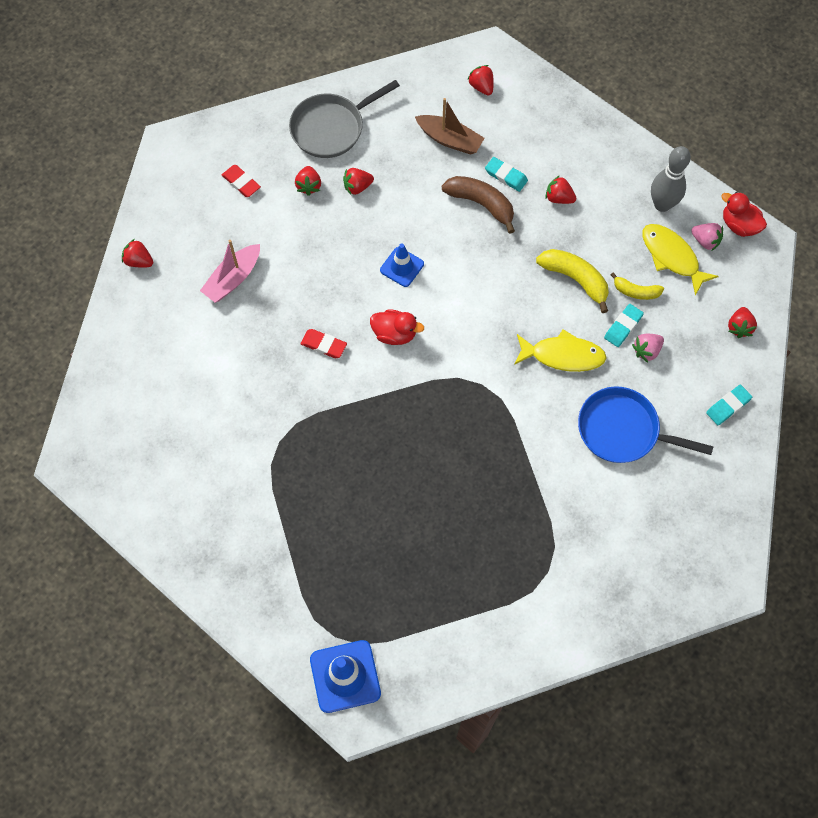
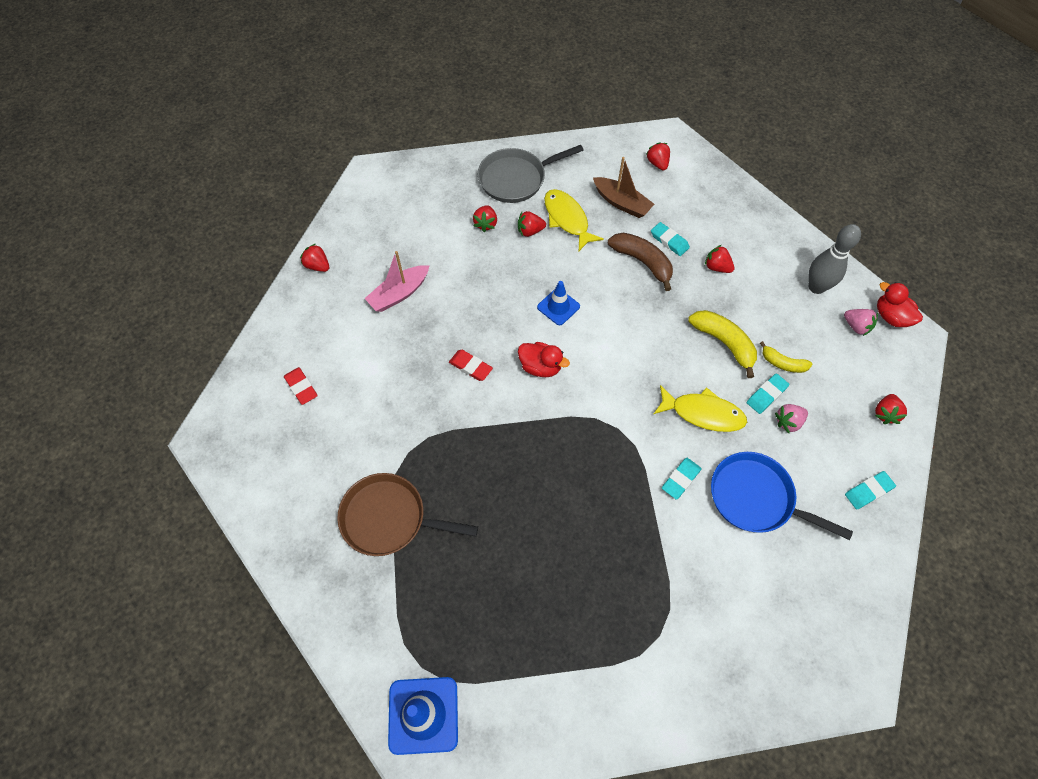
camera: 10 degrees right, 5 degrees down
red eraser [222,165,261,197] -> red eraser moved to [284,367,318,405]
yellow fish [642,224,719,296] -> yellow fish moved to [544,189,604,251]
none -> brown pan [337,473,478,556]
none -> turquoise eraser [662,458,702,500]

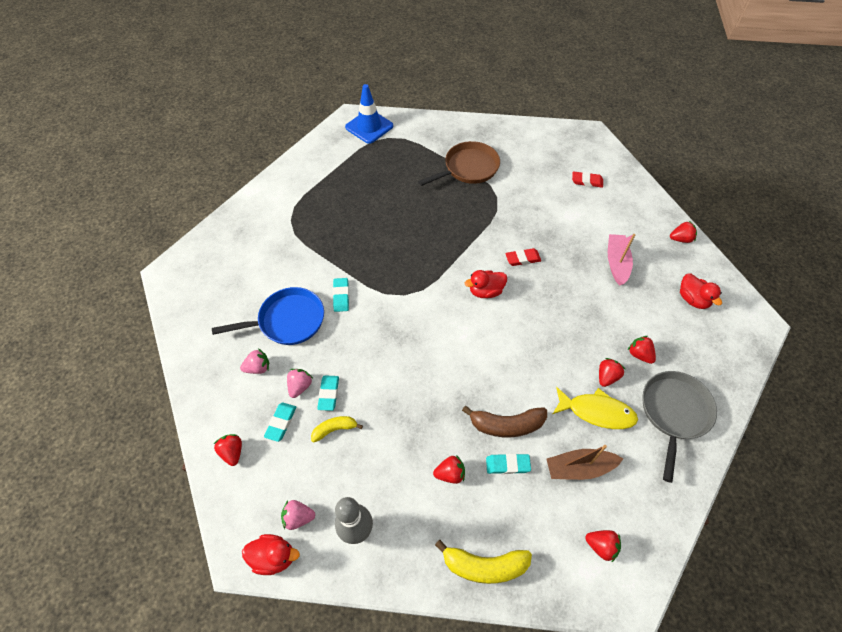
camera: 135 degrees right, 5 degrees down
blue traffic cone [537,281,580,325] -> none
yellow fish [654,385,747,432] -> none
yellow banana [688,310,757,378] -> yellow banana moved to [435,540,532,584]
turquoise eraser [845,471,896,509] -> turquoise eraser moved to [264,403,296,442]
none -> pink strawberry [240,349,269,374]
none -> red duck [680,274,722,309]

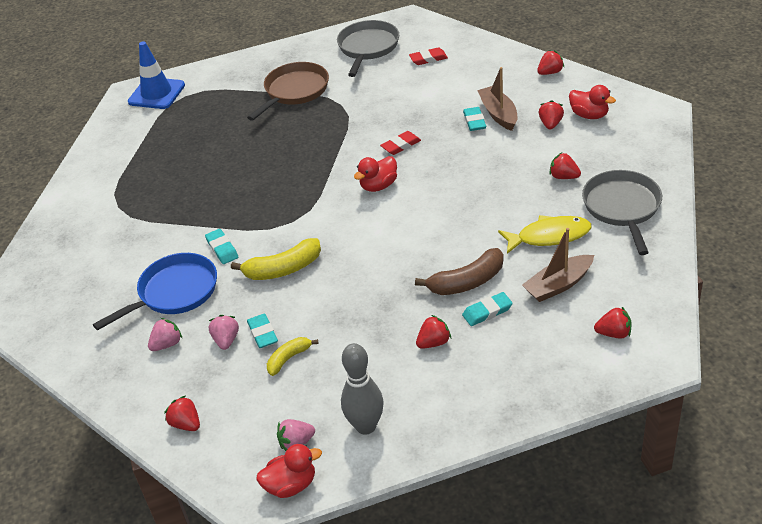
camera: 20 degrees left, 15 degrees down
turquoise eraser [264,403,296,442] -> turquoise eraser moved to [463,107,486,131]
yellow banana [435,540,532,584] -> yellow banana moved to [231,238,321,280]
red strawberry [599,358,625,387] -> red strawberry moved to [539,100,564,130]
pink boat [608,234,635,286] -> brown boat [477,67,518,131]
none -> grey pan [337,20,399,77]

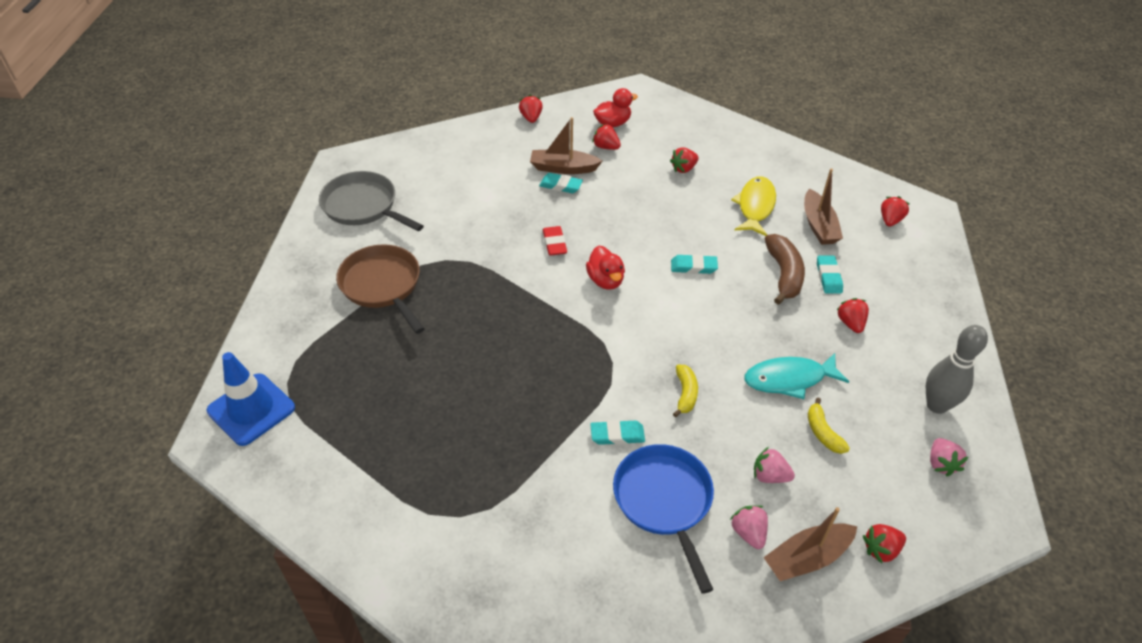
camera: 70 degrees left, 5 degrees up
yellow banana [231,238,321,280] -> yellow banana [673,365,698,417], size x0.61
turquoise eraser [247,314,278,348] -> turquoise eraser moved to [671,254,718,274]
red duck [256,444,322,498] -> none
red eraser [409,47,448,65] -> none
grey pan [582,170,662,255] -> none
none -> turquoise fish [744,353,849,399]
none -> brown boat [763,507,857,581]

